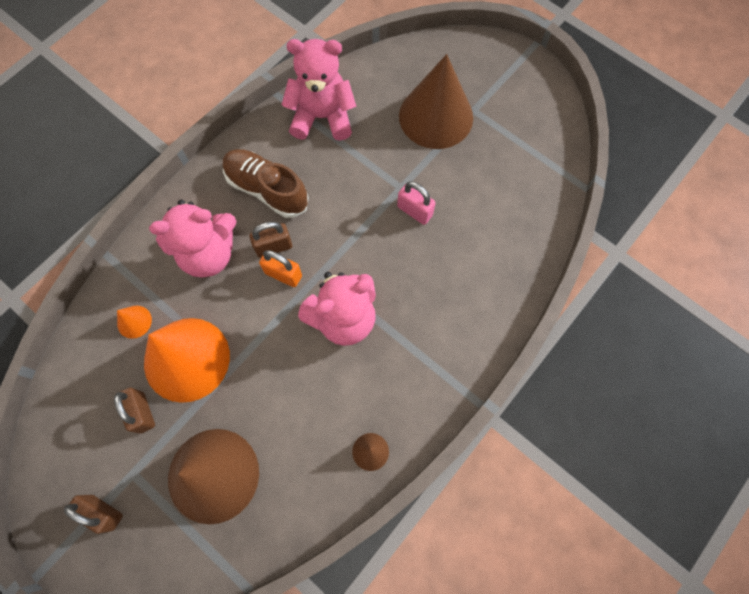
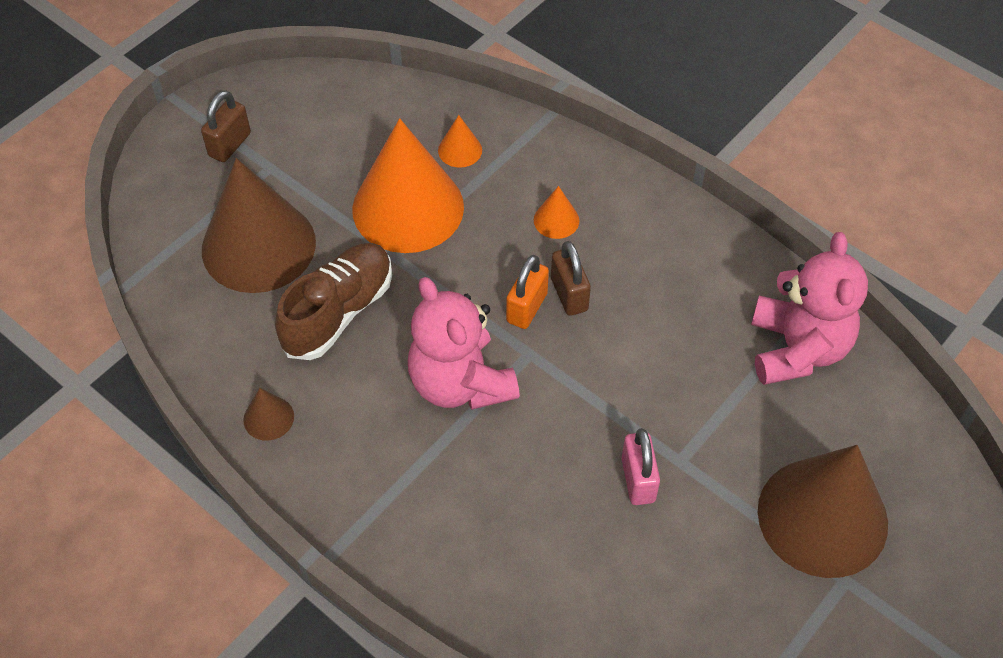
camera: 90 degrees right, 15 degrees down
brown padlock [114,388,155,434] -> none
pink teddy bear [149,200,237,278] -> orange cone [534,186,579,239]
brown shoe [223,149,309,218] -> brown shoe moved to [275,243,392,360]
pink padlock [397,181,436,225] -> pink padlock turned 45 degrees counterclockwise [622,428,660,505]

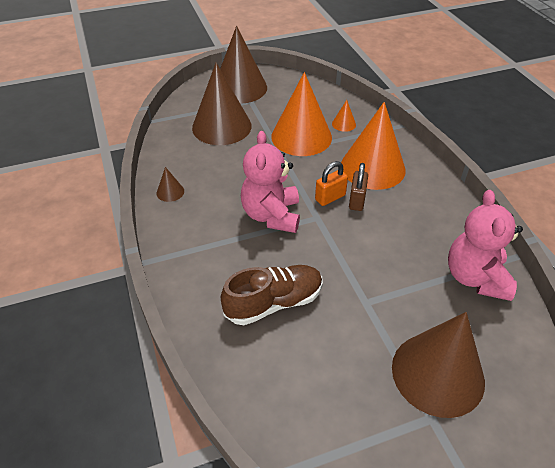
camera: 30 degrees right, 10 degrees down
brown padlock [201,90,251,162] -> brown cone [220,26,267,104]
brown shoe [275,243,392,360] -> brown shoe moved to [221,265,323,325]
orange cone [534,186,579,239] -> orange cone [341,102,406,190], size x2.45
pink padlock [622,428,660,505] -> none
pink teddy bear [751,232,868,385] -> pink teddy bear turned 150 degrees clockwise [448,190,523,301]

